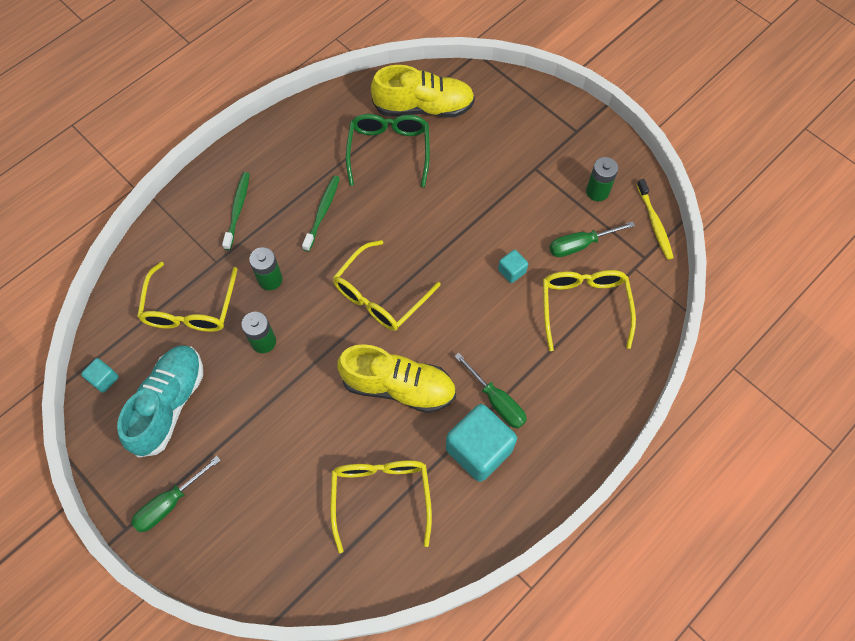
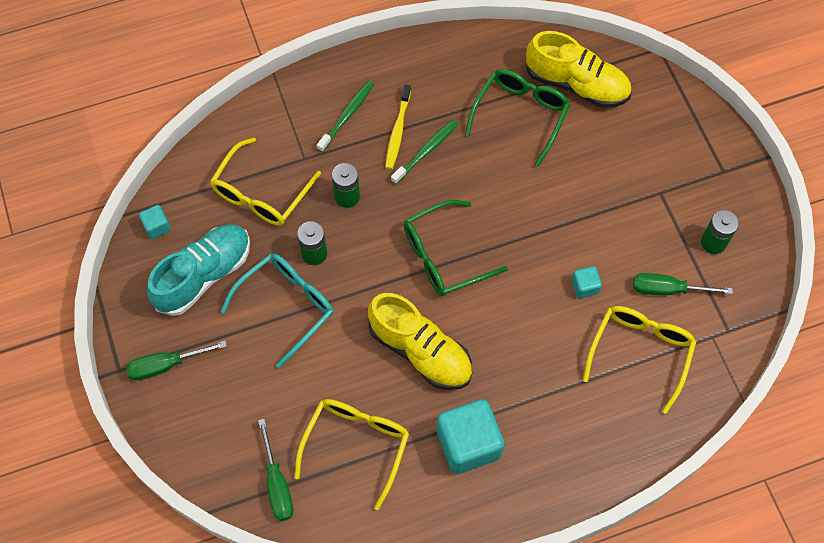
camera: 25 degrees right, 0 degrees up
yellow glasses [333,240,441,331] -> green glasses [404,200,508,296]
green screwdriver [454,353,527,428] -> green screwdriver moved to [258,419,293,521]
yellow toothbrush [637,179,674,260] -> yellow toothbrush moved to [385,84,411,170]
none -> turquoise glasses [221,253,334,368]

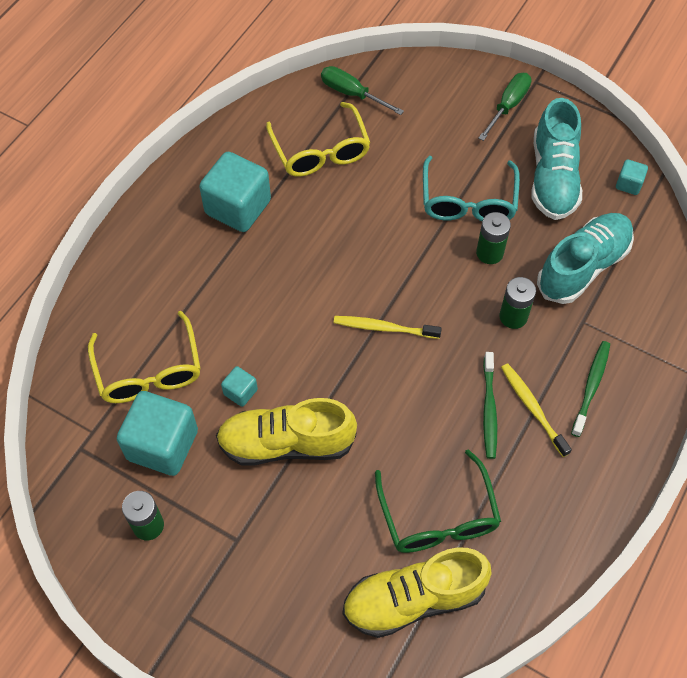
camera: 140 degrees right, 5 degrees down
yellow glasses [210,138,321,226] -> turquoise shoe [537,213,634,304]
green toothbrush [317,81,374,152] -> green toothbrush turned 150 degrees counterclockwise [571,341,610,437]
yellow shoe [368,293,472,390] -> yellow shoe moved to [216,398,357,466]
green glasses [404,200,508,296] -> yellow toothbrush [334,316,442,339]
green screwdriver [633,273,733,295] -> turquoise cube [117,391,198,476]

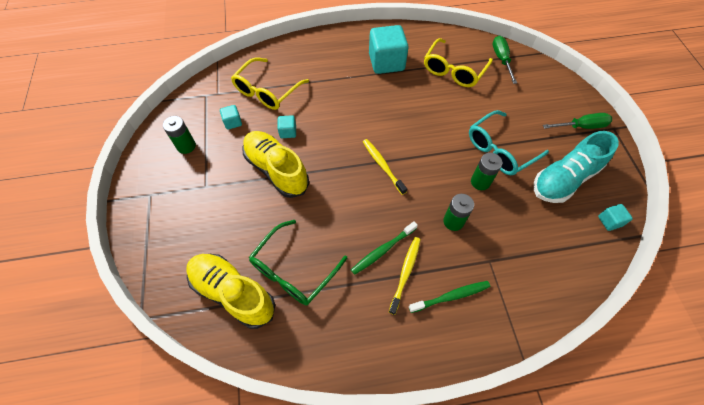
camera: 50 degrees right, 0 degrees up
turquoise cube [117,391,198,476] -> turquoise cube [220,105,242,130], size x0.46
turquoise shoe [537,213,634,304] -> none

